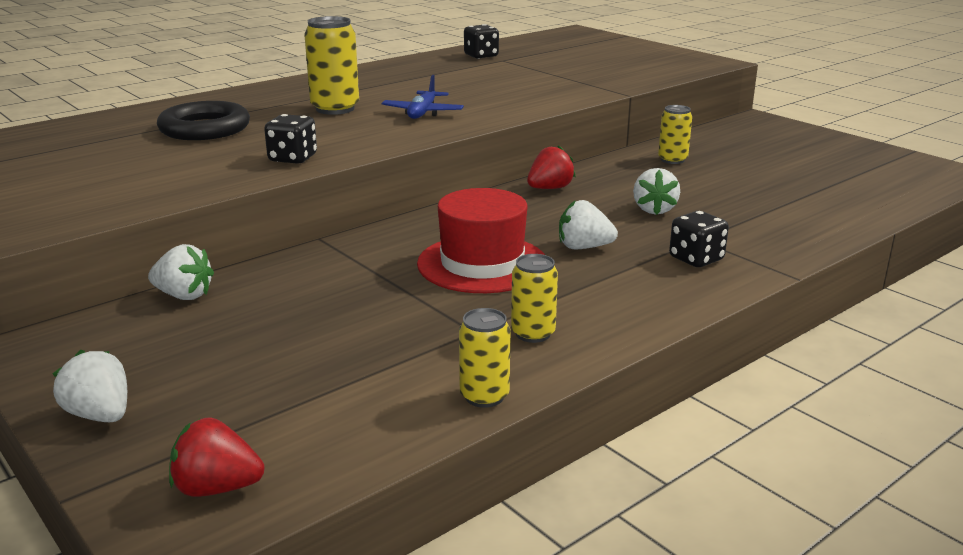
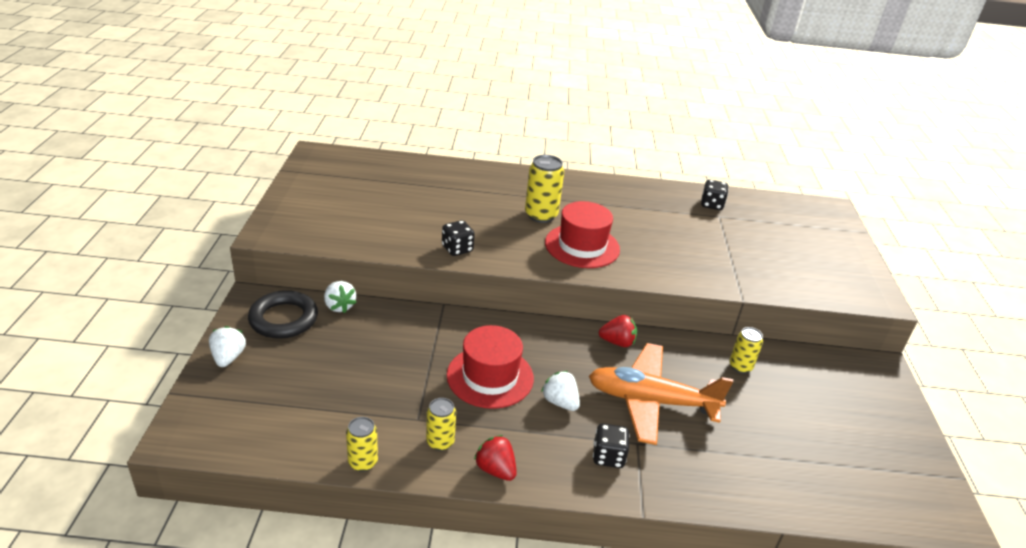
camera: 40 degrees right, 10 degrees up
black ring [157,101,250,140] -> black ring moved to [248,290,318,339]
red strawberry [169,417,265,497] -> red strawberry moved to [474,435,517,481]
blue plane [381,75,464,119] -> red hat [545,201,620,268]
white strawberry [633,168,680,215] -> orange plane [589,343,733,445]

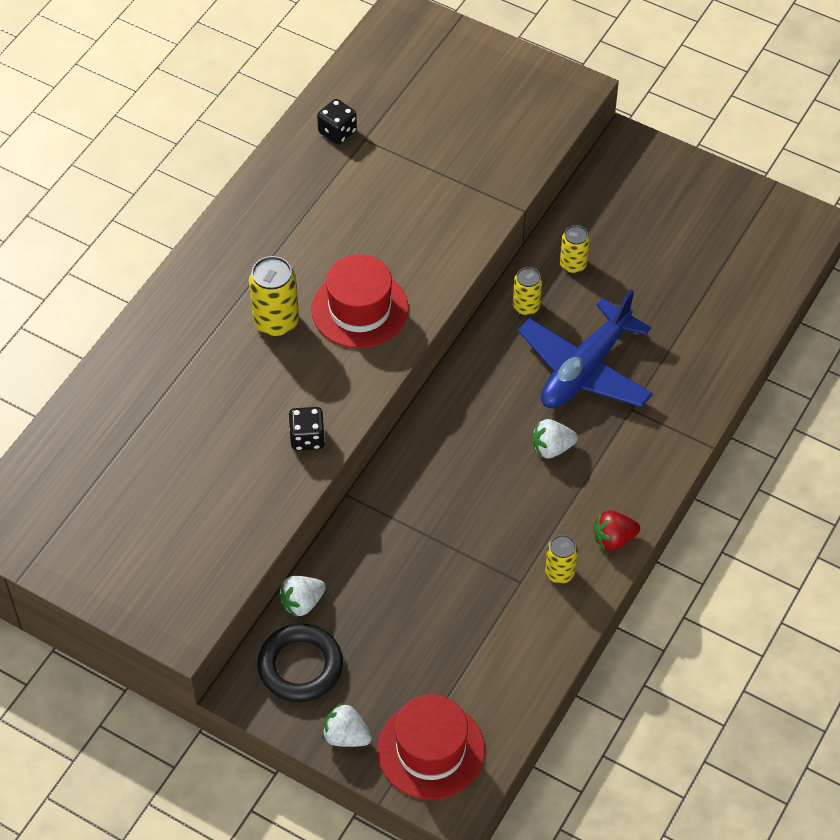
camera: 60 degrees left, 20 degrees up
white strawberry [324,281,357,313] -> white strawberry turned 150 degrees clockwise [279,576,326,617]
yellow can [346,417,378,472] -> yellow can moved to [513,267,542,316]
red hat [447,325,534,409] -> red hat moved to [377,694,485,800]
orange plane [589,343,733,445] -> blue plane [518,289,653,408]
black dice [593,423,630,468] -> none
red strawberry [598,315,637,347] -> none

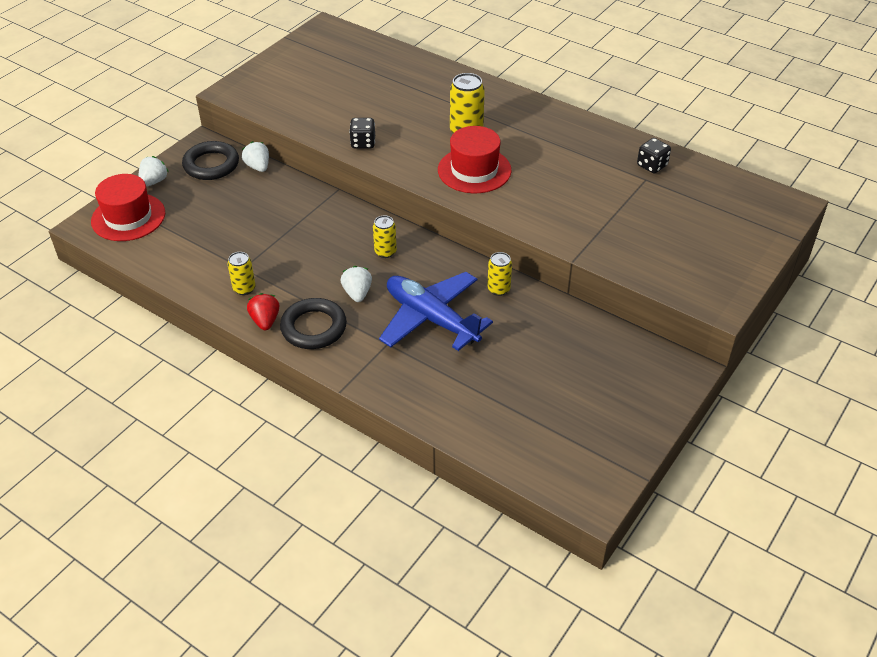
camera: 95 degrees right, 10 degrees down
yellow can [560,225,590,274] -> yellow can moved to [373,215,397,258]
none -> black ring [280,298,347,349]

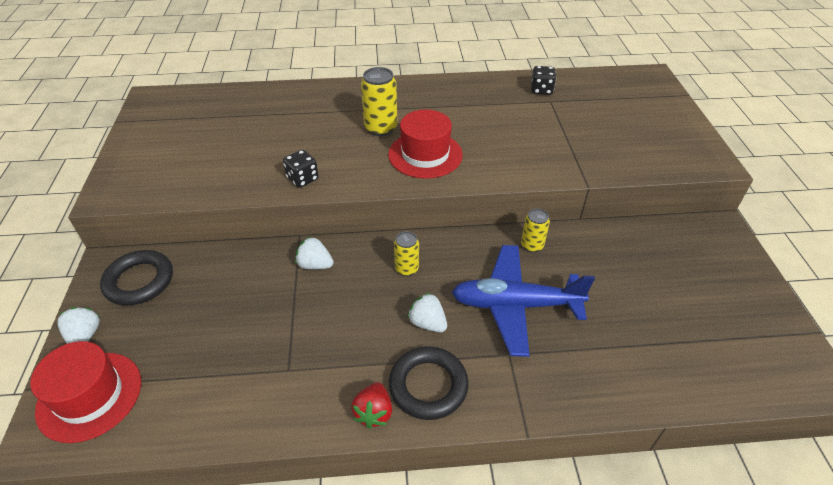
camera: 40 degrees left, 0 degrees up
yellow can [228,252,256,295] -> none
white strawberry [242,141,269,172] -> white strawberry moved to [295,236,334,270]
red strawberry [247,293,279,330] -> red strawberry turned 120 degrees counterclockwise [351,382,392,429]

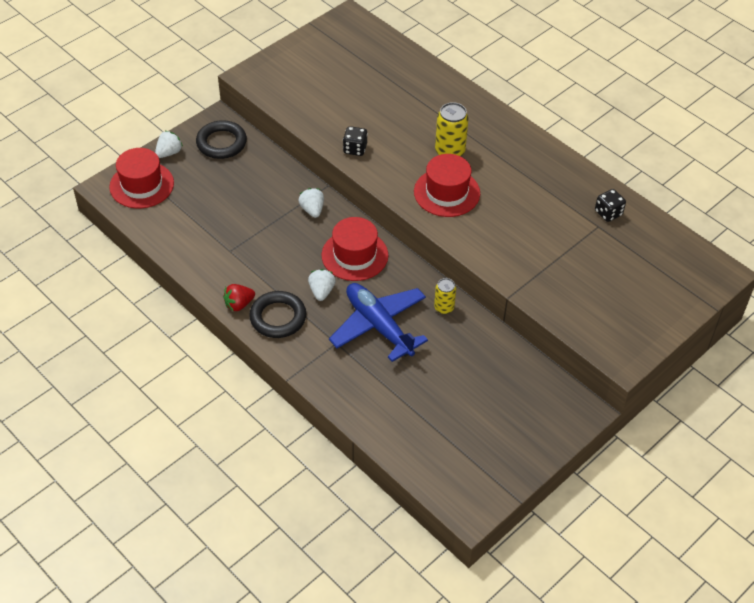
camera: 50 degrees right, 5 degrees up
yellow can [394,231,419,276] -> red hat [322,217,388,281]

